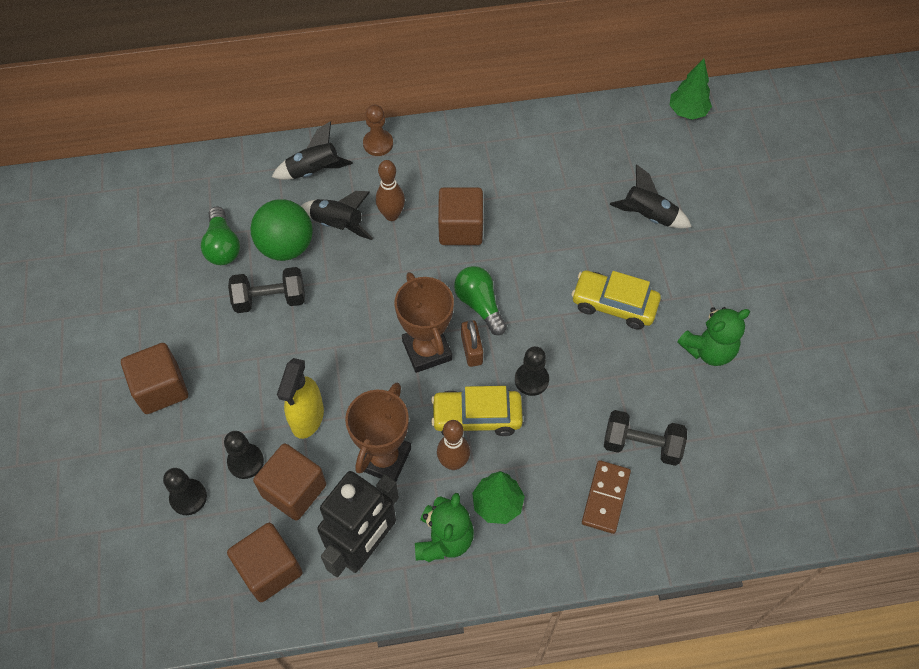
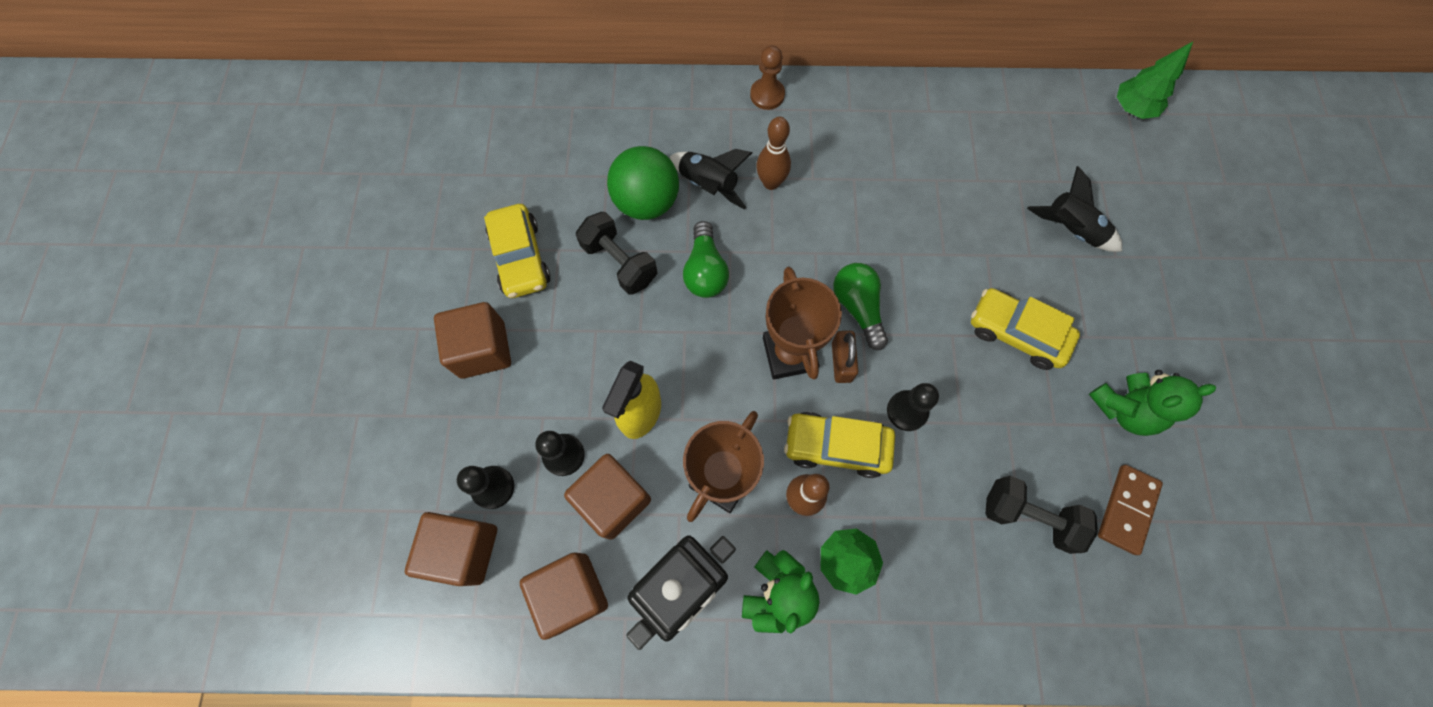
camera: 10 degrees right, 10 degrees up
green light bulb [201,207,240,265] -> green light bulb moved to [683,221,729,298]
black dumbbell [228,267,305,313] -> black dumbbell turned 45 degrees clockwise [576,212,657,295]
black rocket [272,121,353,180] -> none
brown cube [438,187,483,245] -> brown cube moved to [405,512,497,586]
brown domino [582,460,631,534] -> brown domino moved to [1098,465,1163,555]
none -> yellow car [484,204,551,298]

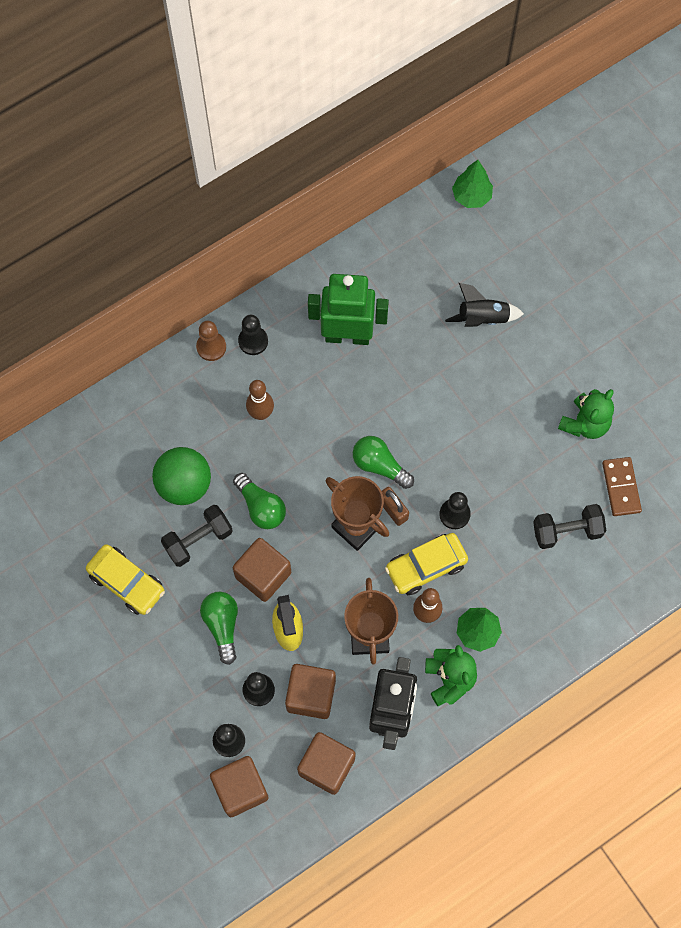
camera: 35 degrees left, 0 degrees up
brown cube [434,302,511,379] -> brown cube moved to [233,538,291,602]
black dumbbell [576,212,657,295] -> black dumbbell turned 45 degrees counterclockwise [161,505,233,567]
black rocket [670,149,752,210] -> none
yellow car [971,288,1080,370] -> none
none -> green light bulb [200,592,238,665]
none -> black pawn [238,315,268,355]
none -> green robot [308,274,389,345]

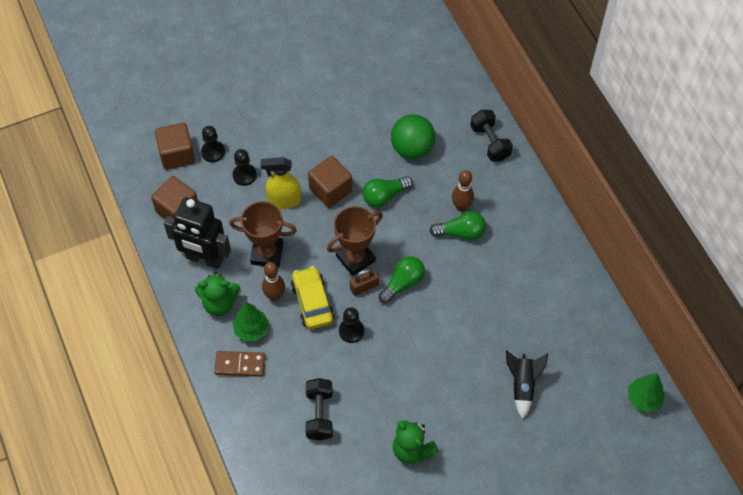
camera: 100 degrees right, 10 degrees down
yellow car [86,544,165,615] -> none
black dumbbell [161,505,233,567] -> black dumbbell moved to [470,110,513,161]
brown pawn [196,321,226,361] -> none
green light bulb [200,592,238,665] -> green light bulb moved to [430,211,486,240]
black pawn [238,315,268,355] -> none
brown cube [285,664,336,719] -> none
green robot [308,274,389,345] -> none
brown domino [602,457,642,516] -> brown domino moved to [214,351,265,377]

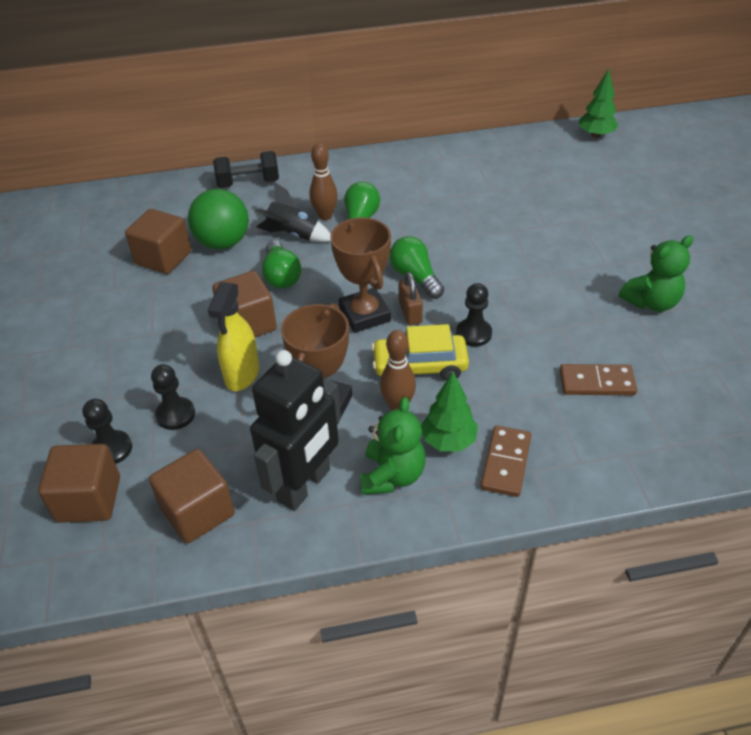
camera: 75 degrees left, 15 degrees down
black dumbbell [305,378,333,441] -> brown domino [560,364,637,395]
black rocket [506,350,548,419] -> black rocket moved to [254,182,331,242]
none -> brown cube [125,209,191,274]

